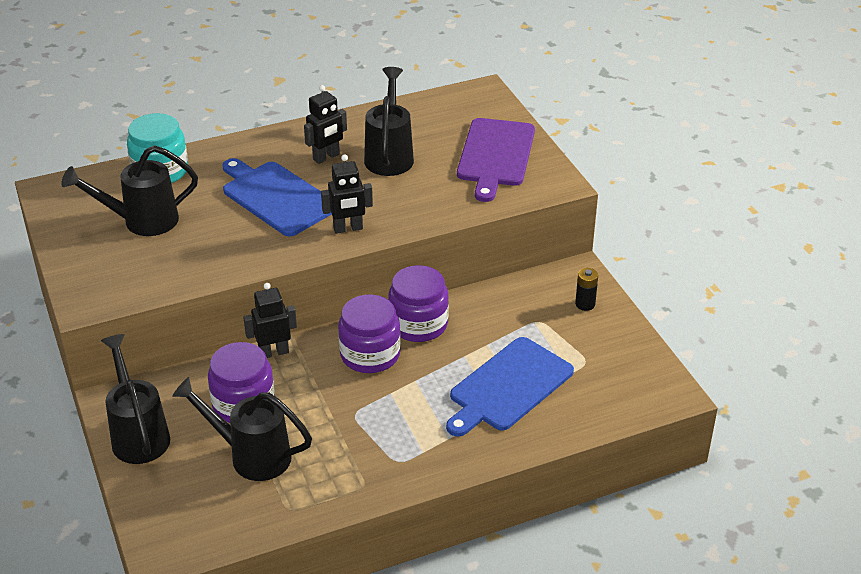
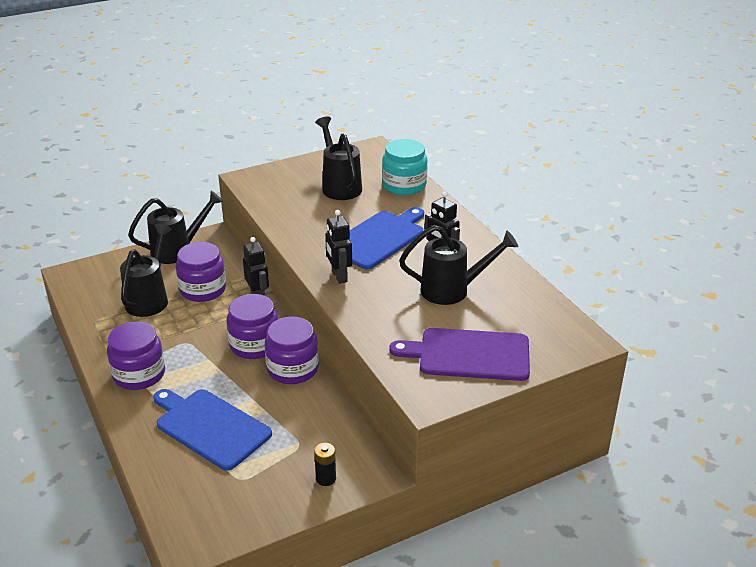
camera: 85 degrees right, 5 degrees down
none -> purple jar [107,322,165,390]

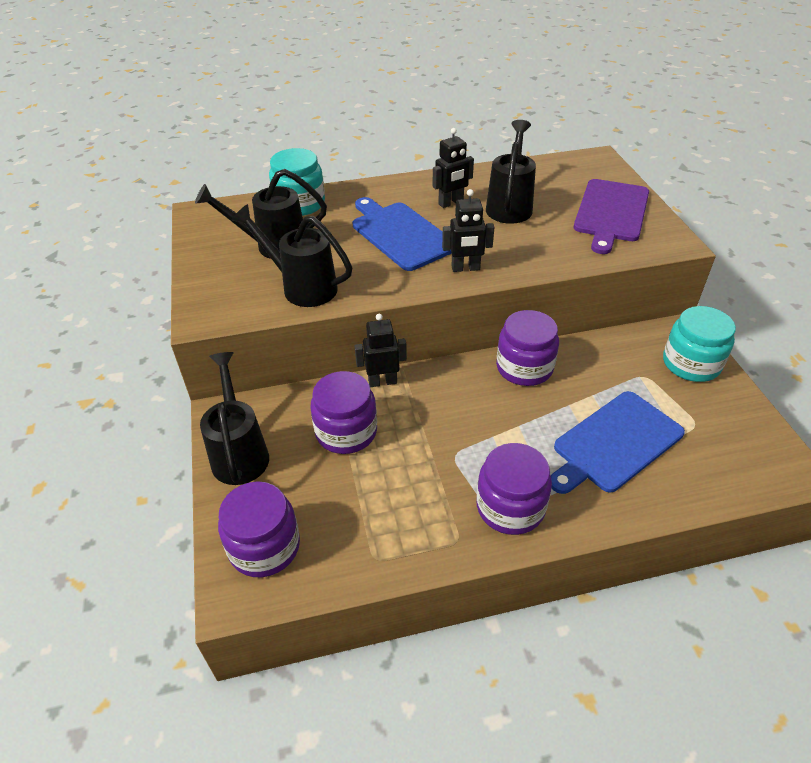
camera: 75 degrees left, 10 degrees up
black watering can [120,224,172,317] -> black watering can moved to [232,204,352,307]
purple jar [226,294,278,359] -> purple jar moved to [218,481,300,577]
black battery [314,443,336,486] -> turquoise jar [663,306,736,382]

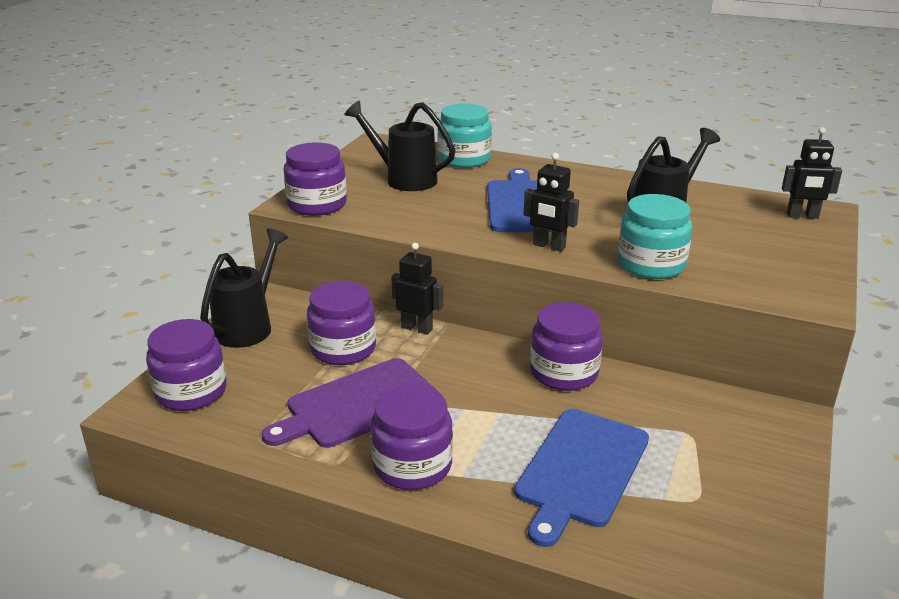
camera: 35 degrees right, 15 degrees down
black watering can [232,204,352,307] -> none
black robot [433,128,474,208] -> black robot moved to [782,127,842,219]
blue cutting board [551,391,685,494] -> blue cutting board turned 60 degrees counterclockwise [514,409,649,547]
purple cutting board [574,179,649,254] -> purple cutting board moved to [262,358,438,448]
turquoise jar [663,306,736,382] -> turquoise jar moved to [618,194,692,279]
none -> purple jar [284,142,347,216]

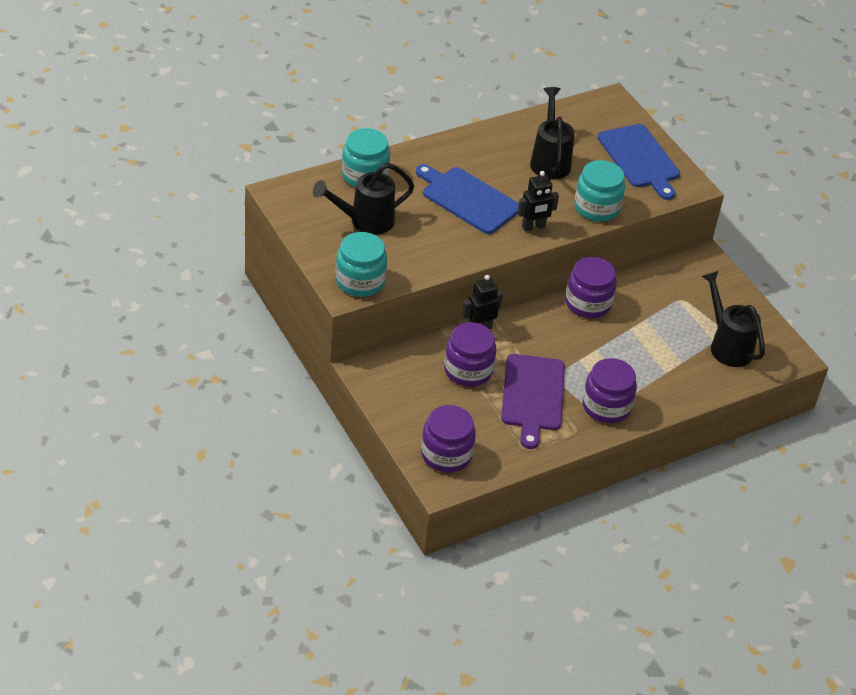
camera: 55 degrees left, 15 degrees up
black watering can [200,228,288,348] -> black watering can moved to [701,271,765,367]
purple jar [284,142,347,216] -> turquoise jar [336,232,387,297]
blue cutting board [514,409,649,547] -> blue cutting board moved to [598,124,680,200]
black robot [782,127,842,219] -> none

